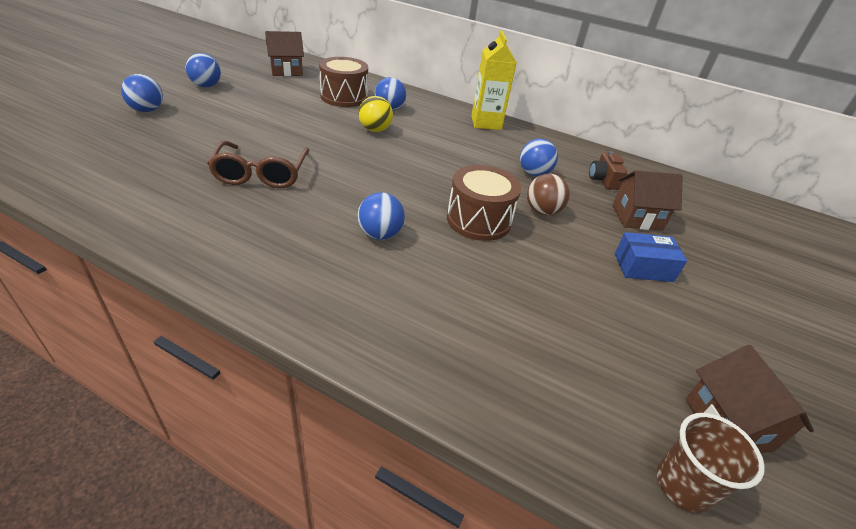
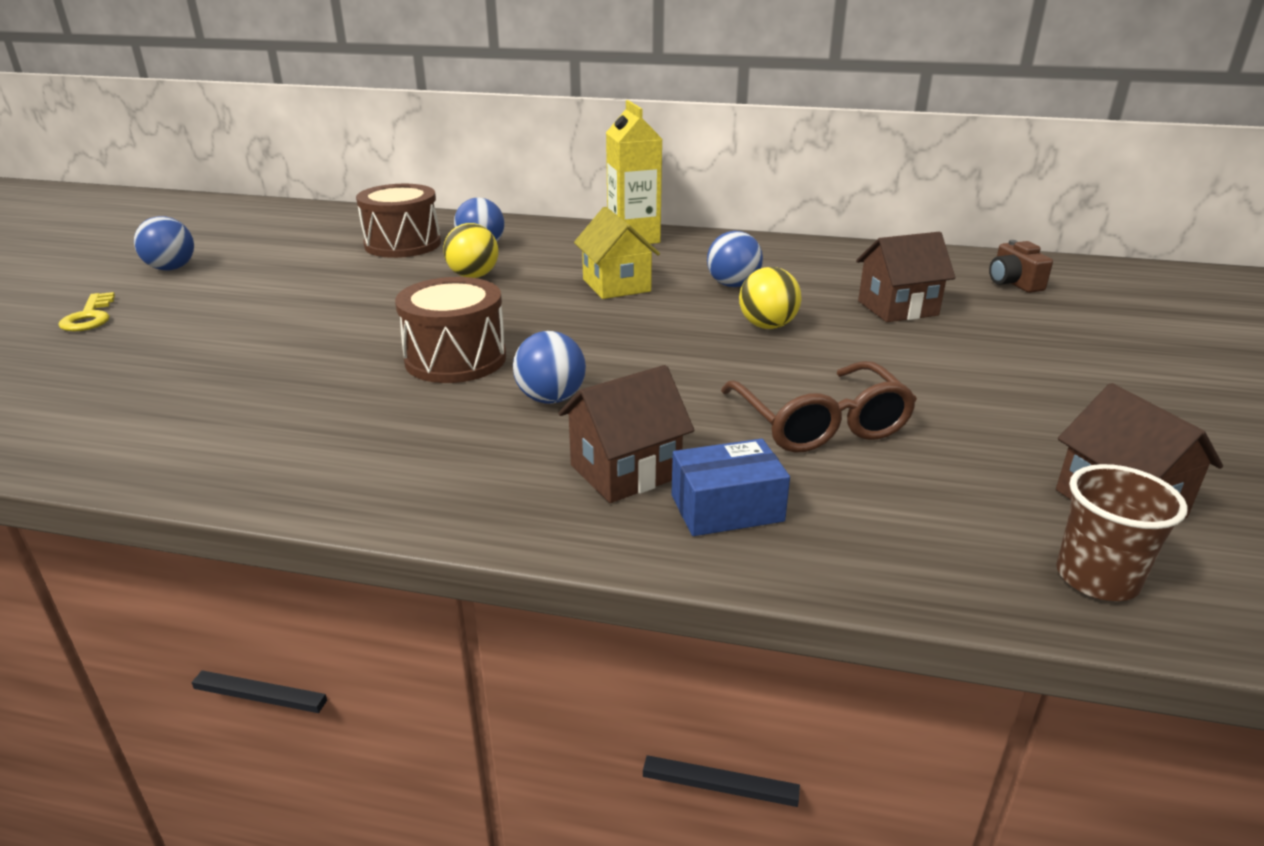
camera: 10 degrees left, 10 degrees down
blue ball [121,74,163,112] -> yellow key [58,292,115,332]
brown glasses [207,141,309,188] -> brown glasses moved to [721,361,917,453]
brown house [265,31,304,76] -> brown house moved to [558,365,694,503]
brown drum [447,165,521,241] -> brown drum moved to [395,277,506,383]
brown ball [527,174,570,216] -> yellow ball [739,267,802,329]
brown camera [589,151,627,190] -> brown camera moved to [989,240,1053,293]
blue box [615,232,687,282] -> blue box moved to [671,439,790,536]
none -> yellow house [574,207,660,299]

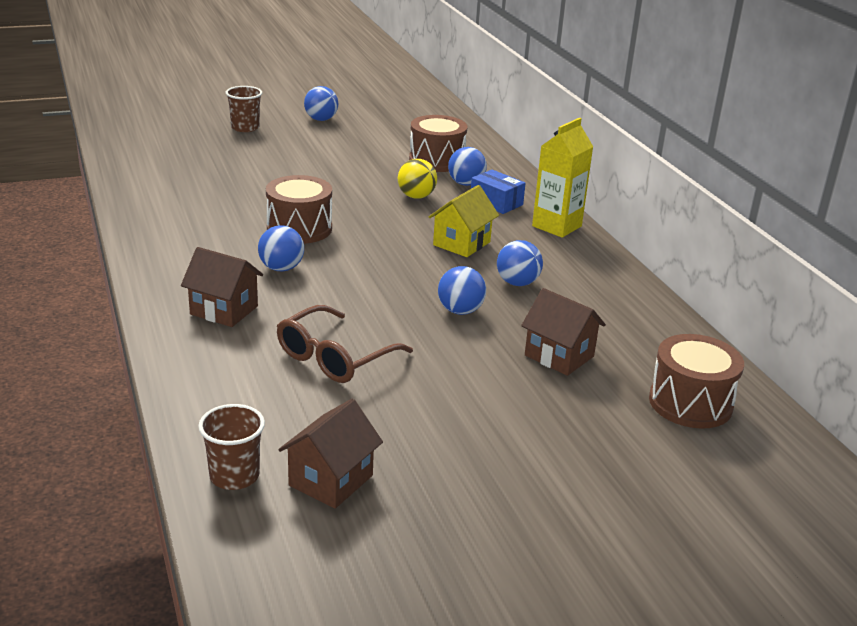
camera: 55 degrees right, 0 degrees up
yellow key [58,292,115,332] -> brown cup [225,86,262,132]
blue box [671,439,790,536] -> blue box moved to [471,169,526,214]
yellow ball [739,267,802,329] -> blue ball [438,266,486,315]
brown camera [989,240,1053,293] -> brown drum [649,334,744,429]

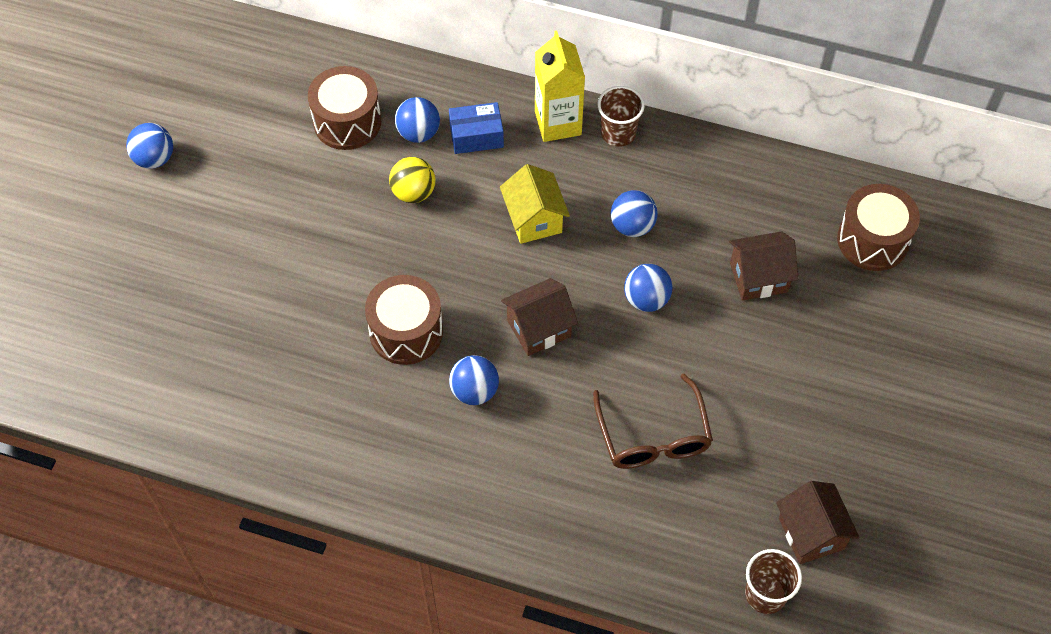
camera: 50 degrees left, 30 degrees up
brown house [181,247,263,327] -> brown house moved to [501,278,578,356]
brown cup [225,86,262,132] -> brown cup moved to [598,86,645,147]

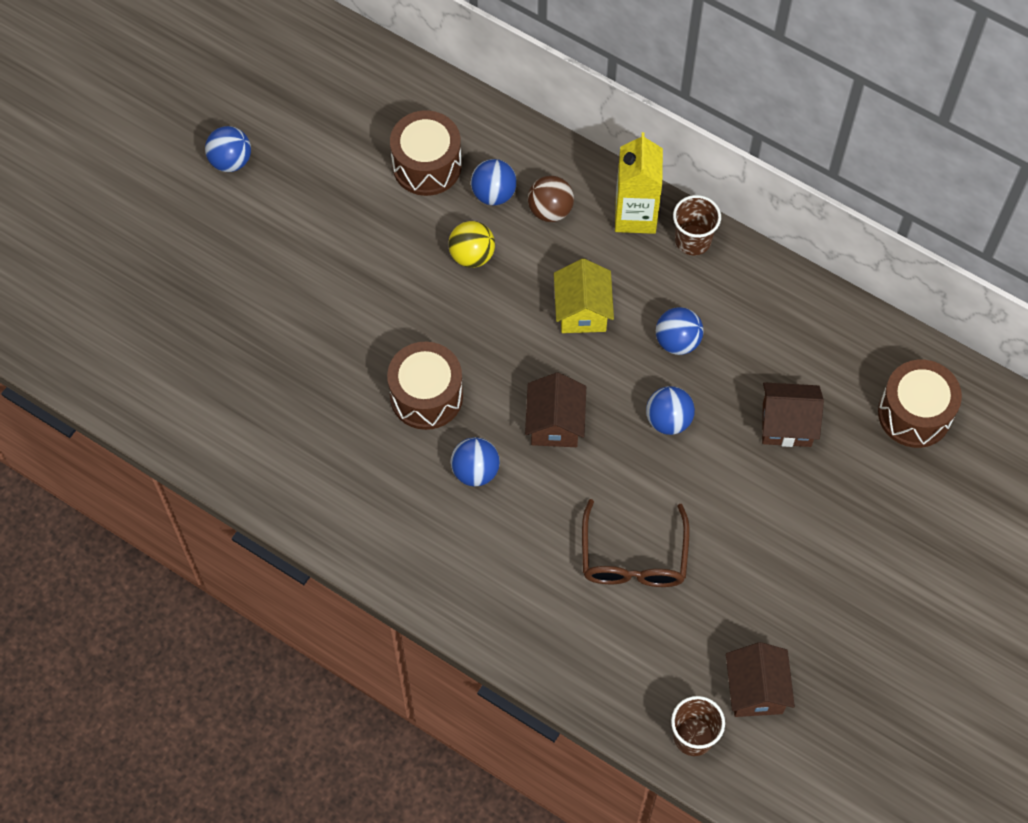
camera: 15 degrees right, 5 degrees up
blue box [449,102,504,154] -> brown ball [528,176,574,222]
brown house [501,278,578,356] -> brown house turned 75 degrees counterclockwise [525,373,586,447]

